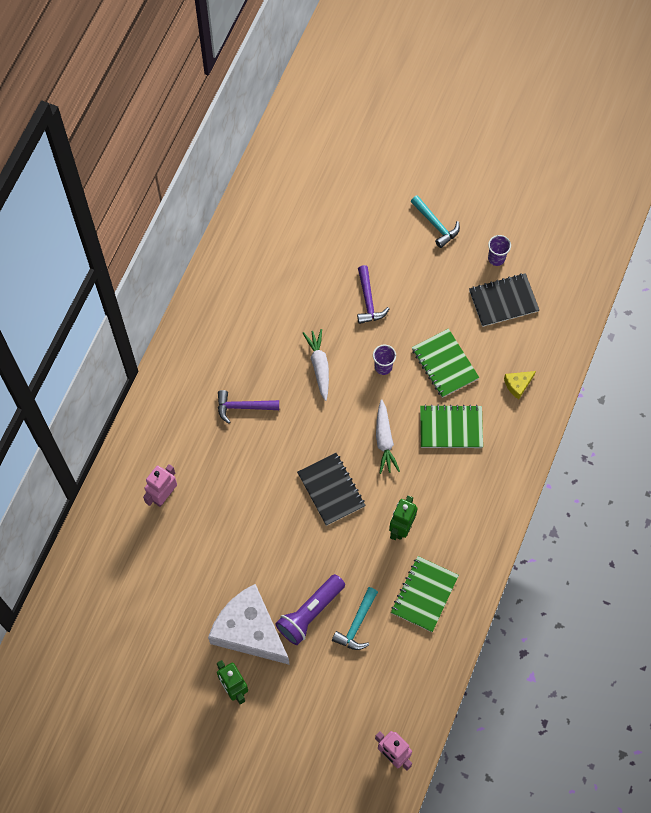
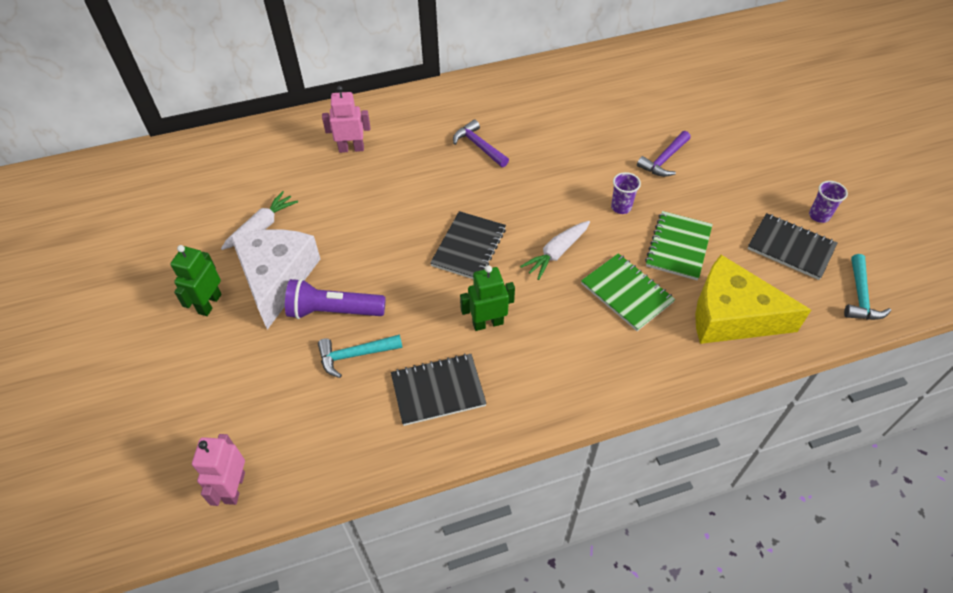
camera: 50 degrees right, 15 degrees down
white carrot [303,329,329,401] -> white carrot moved to [221,191,298,250]
green notebook [391,556,459,632] -> black notebook [391,353,487,426]
turquoise hammer [410,195,460,248] -> turquoise hammer moved to [844,254,891,320]
yellow cheese [504,371,536,399] -> yellow cheese [695,255,811,344], size x2.49

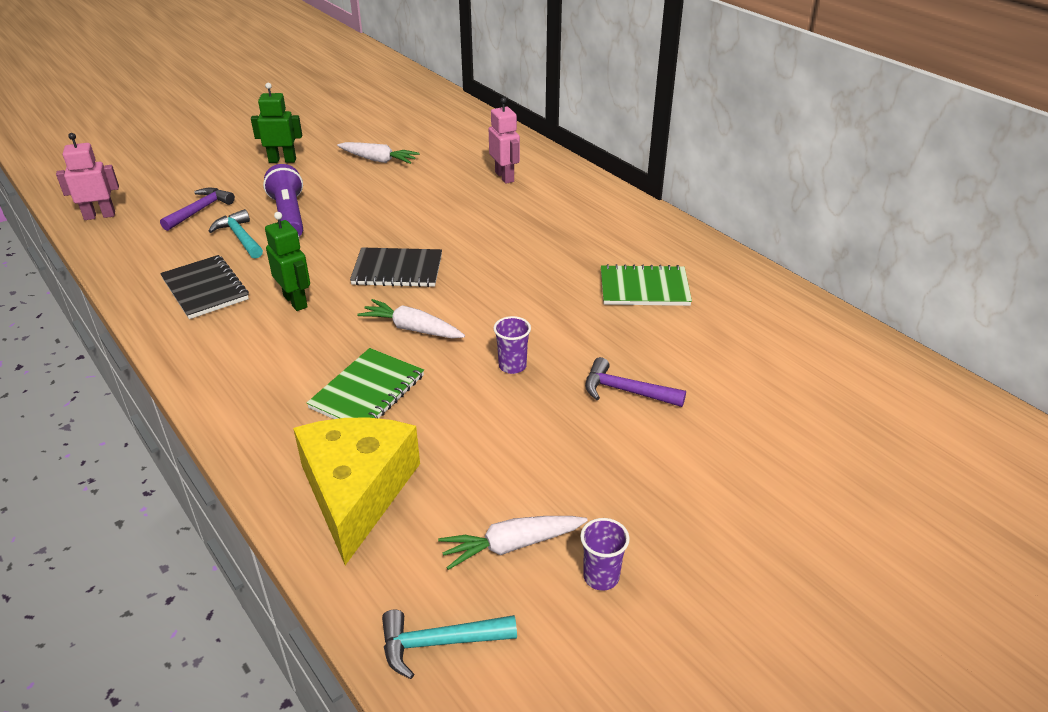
camera: 70 degrees right, 15 degrees down
white cheese [231,229,320,330] -> none
purple hammer [453,119,509,167] -> purple hammer moved to [160,188,235,231]
green notebook [645,211,713,281] -> green notebook moved to [601,264,692,306]
black notebook [747,213,837,280] -> white carrot [438,516,588,570]

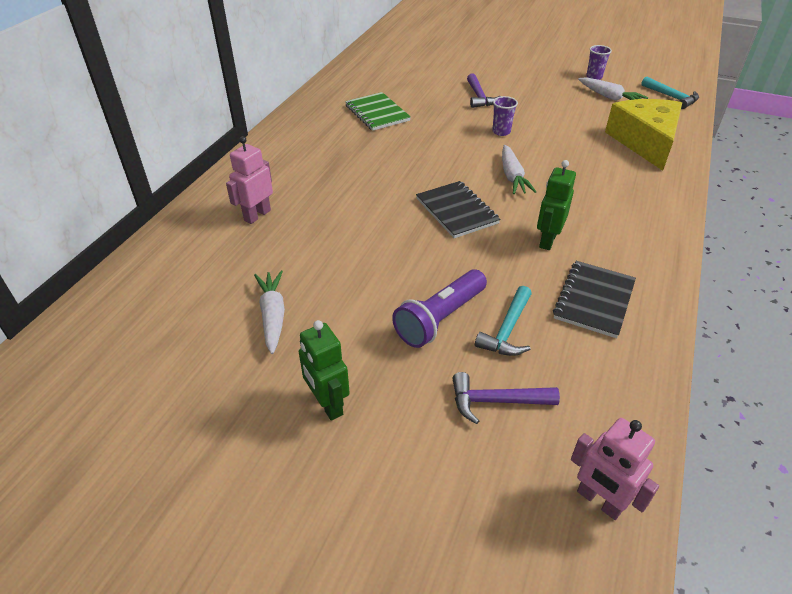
camera: 120 degrees left, 5 degrees up
yellow cheese [293,417,420,565] -> yellow cheese turned 120 degrees clockwise [605,99,682,171]
green notebook [307,348,424,419] -> none

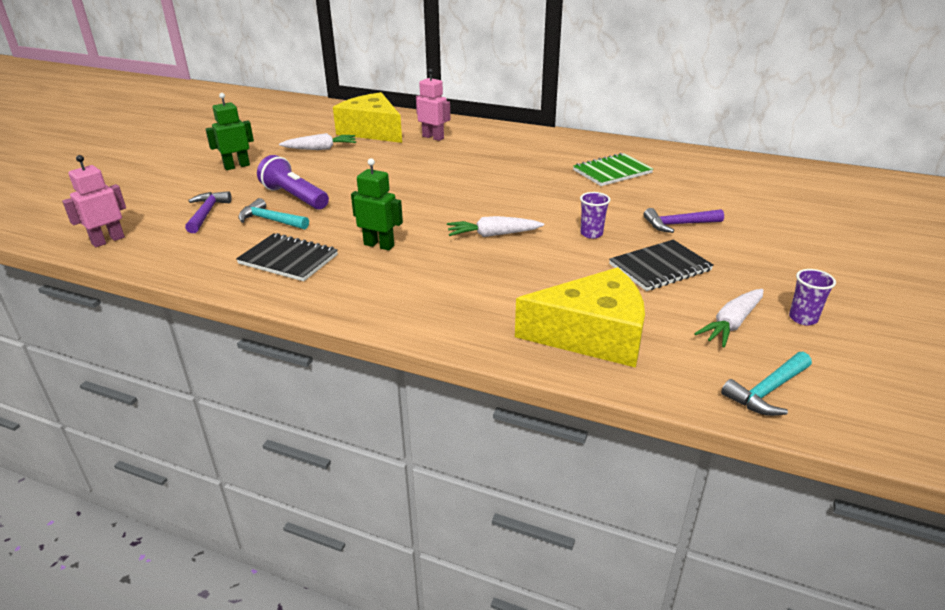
camera: 90 degrees right, 10 degrees down
black notebook [416,181,500,238] -> black notebook moved to [609,240,714,291]
none -> yellow cheese [333,92,402,143]

